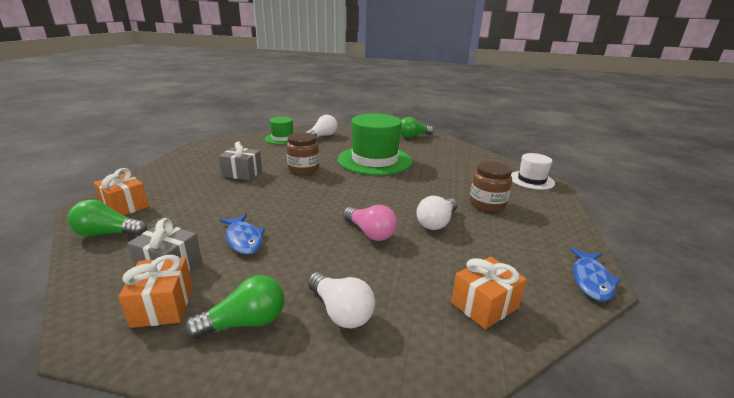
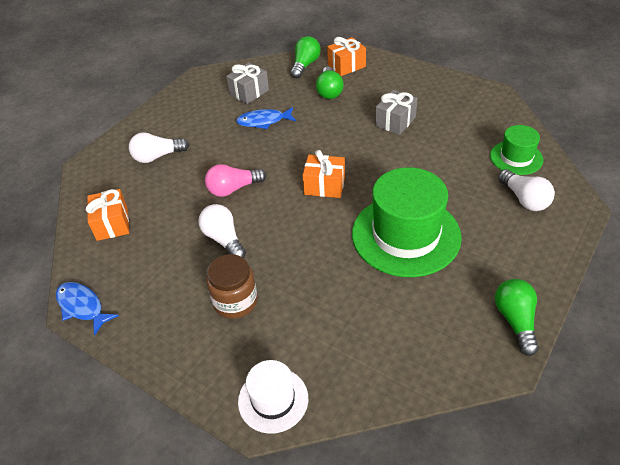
camera: 115 degrees right, 20 degrees up
orange gift [118,255,192,328] -> orange gift moved to [303,150,345,198]
green light bulb [184,275,284,339] -> green light bulb moved to [316,66,344,99]
brown jar [286,132,319,175] -> none

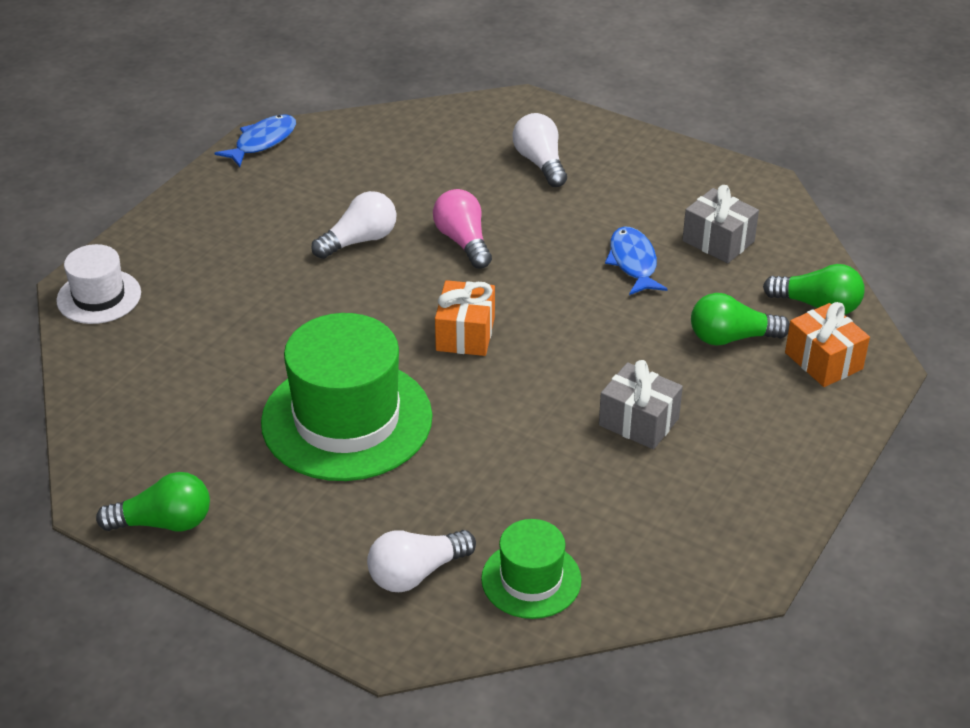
camera: 85 degrees right, 5 degrees down
orange gift [86,189,129,241] -> none
brown jar [206,254,258,319] -> none

